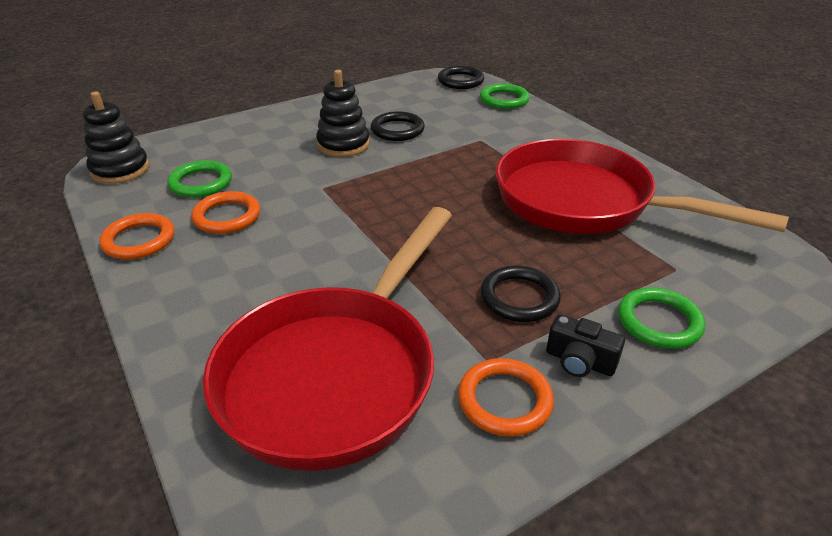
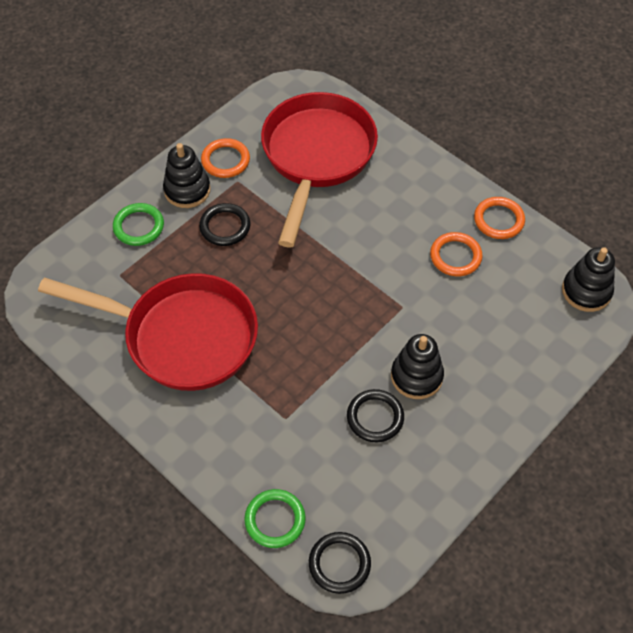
camera: 165 degrees right, 20 degrees up
green ring [167,160,232,198] -> none
black camera [546,314,625,377] -> black stacking toy [163,143,211,208]

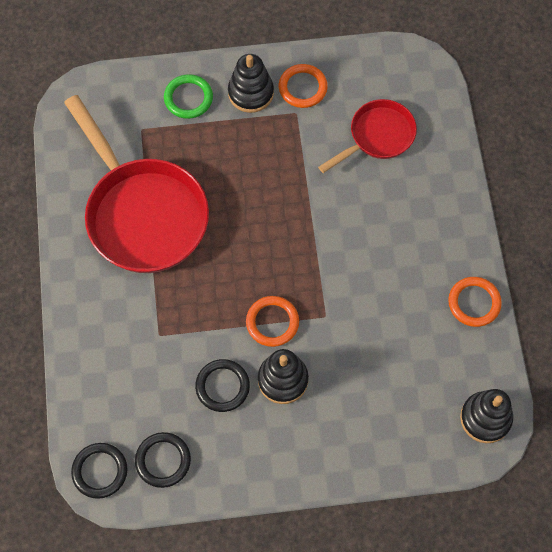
camera: 40 degrees right, 10 degrees up
black ring [199,203,250,246] -> black ring moved to [135,432,191,488]
green ring [244,489,306,548] -> none
red pan [261,92,378,248] -> red pan [318,99,417,173], size x0.55
orange ring [430,232,483,276] -> orange ring moved to [246,296,299,347]

